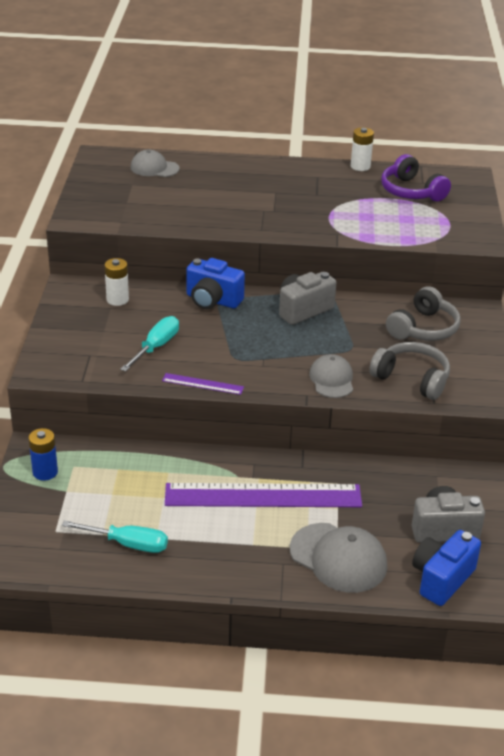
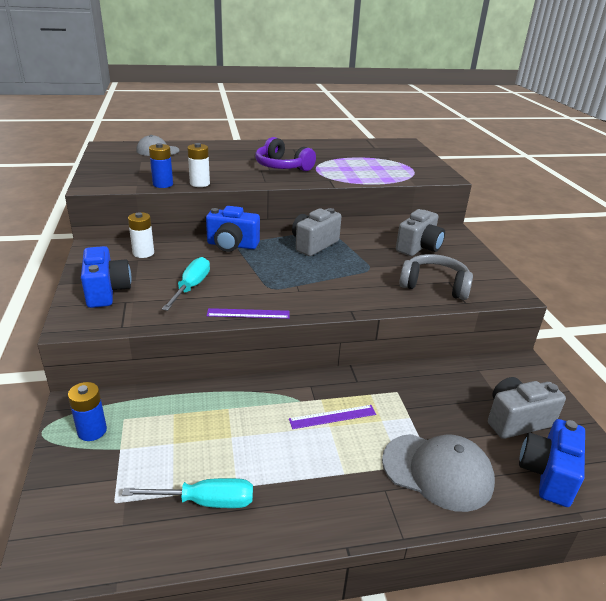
camera: 15 degrees left, 5 degrees down
purple ruler [165,483,362,507] -> purple ruler [289,405,376,429], size x0.43
grey cap [309,354,353,398] -> none
white battery [351,127,374,171] -> white battery moved to [188,143,210,187]
purple headphones [381,154,451,201] -> purple headphones moved to [255,137,316,171]
grey headphones [386,286,461,341] -> grey camera [396,209,445,256]
none -> blue camera [81,246,132,308]
none -> blue battery [149,143,173,188]

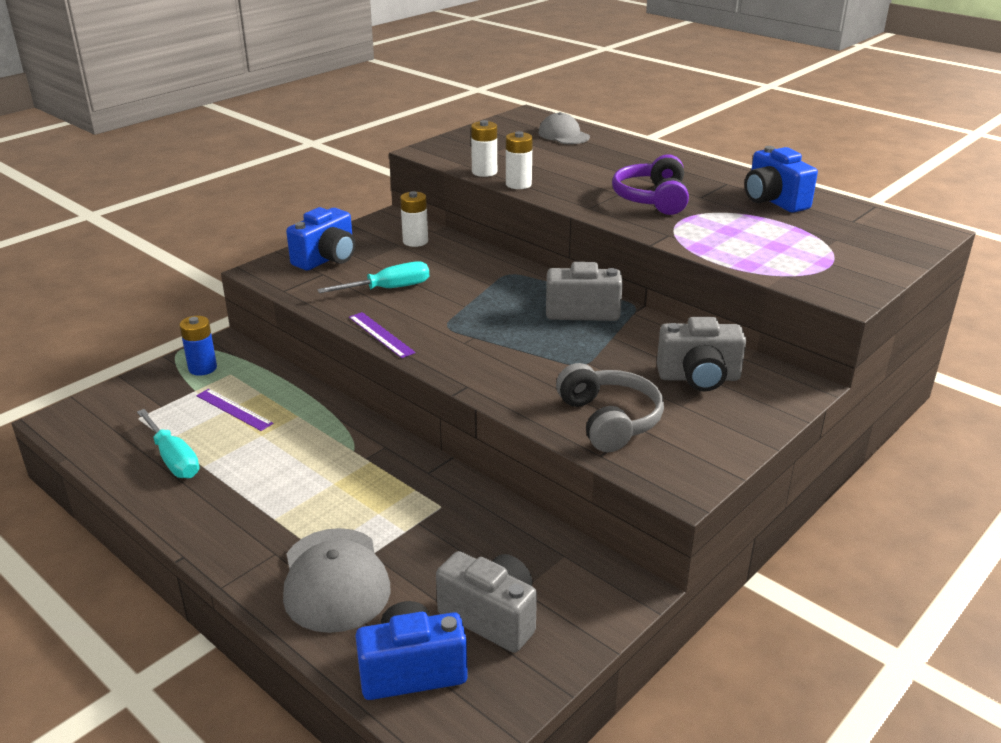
camera: 55 degrees right, 0 degrees up
blue battery [149,143,173,188] -> white battery [471,120,497,177]
blue camera [206,206,260,252] -> blue camera moved to [745,146,818,213]
purple ruler [289,405,376,429] -> purple ruler moved to [196,389,273,431]

